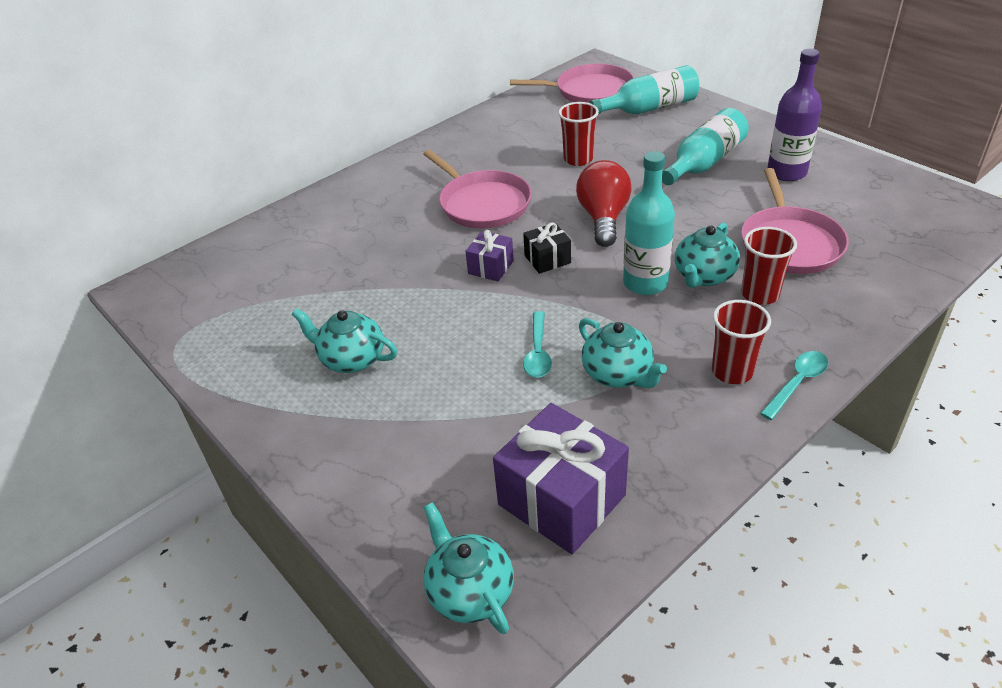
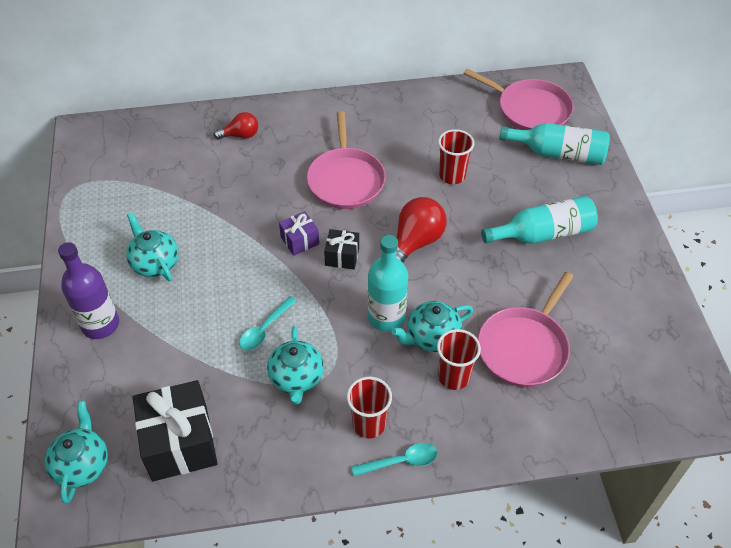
camera: 30 degrees right, 10 degrees up
purple gift [493,403,629,554] -> black gift [133,380,218,481]
purple bottle [767,49,822,181] -> purple bottle moved to [58,242,119,339]
none -> red light bulb [214,112,258,139]

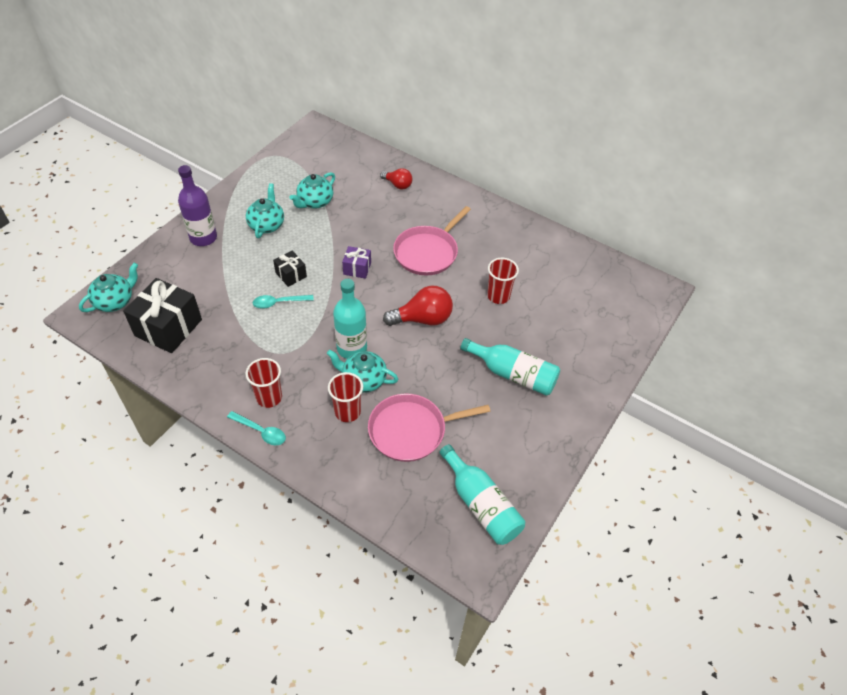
camera: 40 degrees right, 0 degrees up
turquoise teapot [267,326,324,405] -> turquoise teapot moved to [289,172,335,209]
black gift [324,229,359,269] -> black gift moved to [273,251,307,287]
pink pan [463,69,574,130] -> none
turquoise bottle [499,123,610,165] -> turquoise bottle moved to [439,444,525,545]

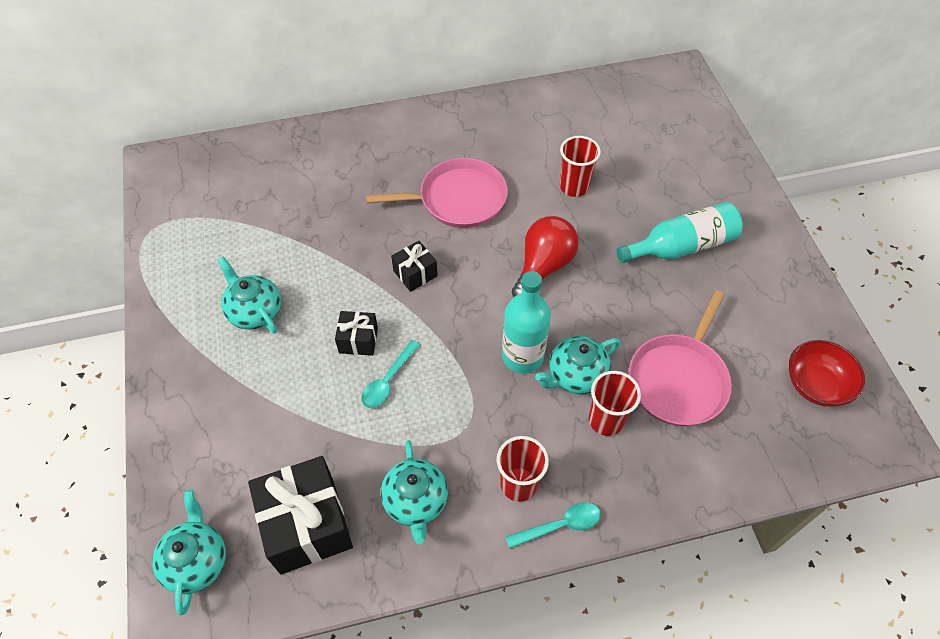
camera: 45 degrees left, 5 degrees up
purple bottle [178,165,217,246] -> none
turquoise teapot [289,172,335,209] -> turquoise teapot moved to [381,440,448,544]
purple gift [342,246,371,279] -> black gift [391,241,438,292]
red light bulb [380,168,412,190] -> none
pink pan [393,206,471,276] -> pink pan turned 90 degrees counterclockwise [366,158,508,228]
turquoise bottle [439,444,525,545] -> red bowl [789,340,865,407]

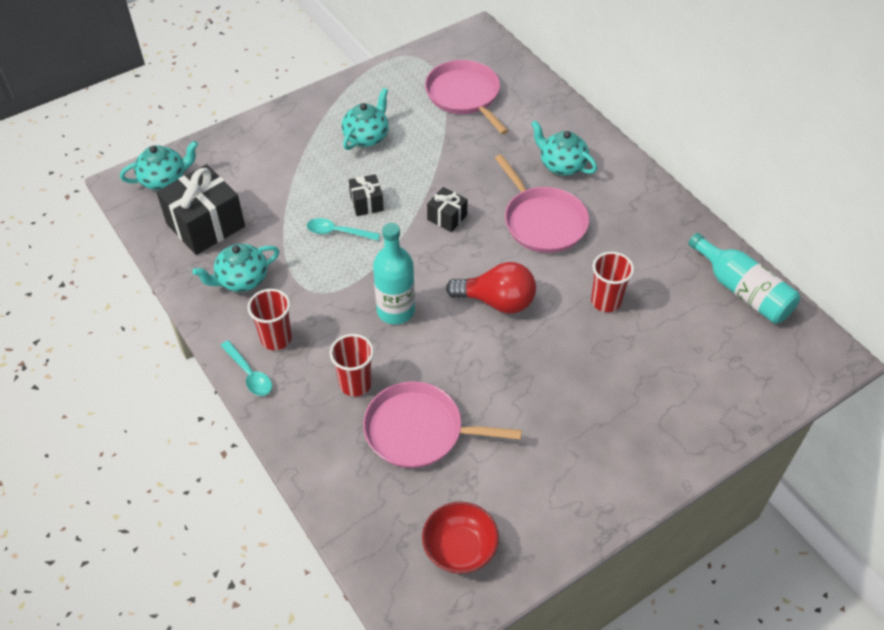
camera: 70 degrees right, 5 degrees down
turquoise teapot [535,336,620,394] -> turquoise teapot moved to [531,120,597,175]
turquoise bottle [617,202,743,263] -> turquoise bottle moved to [688,233,800,324]
none -> pink pan [425,60,508,134]

